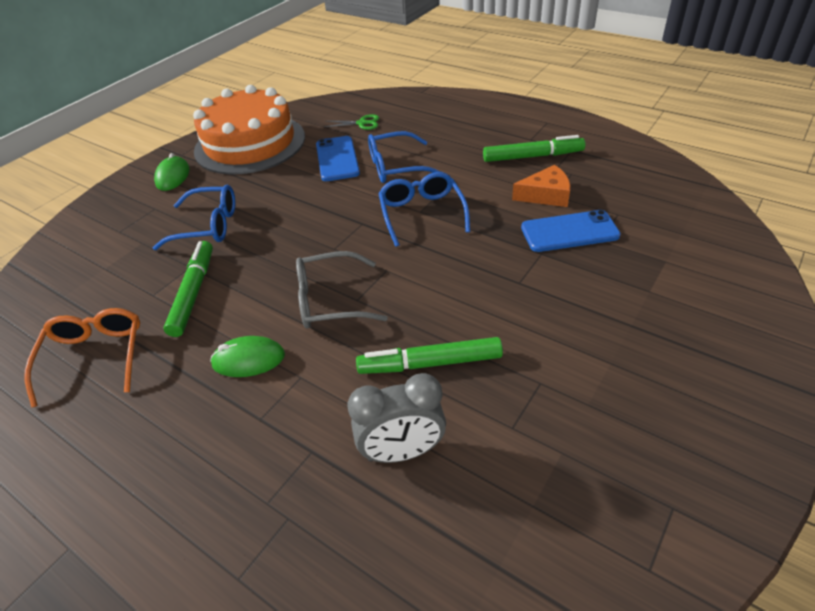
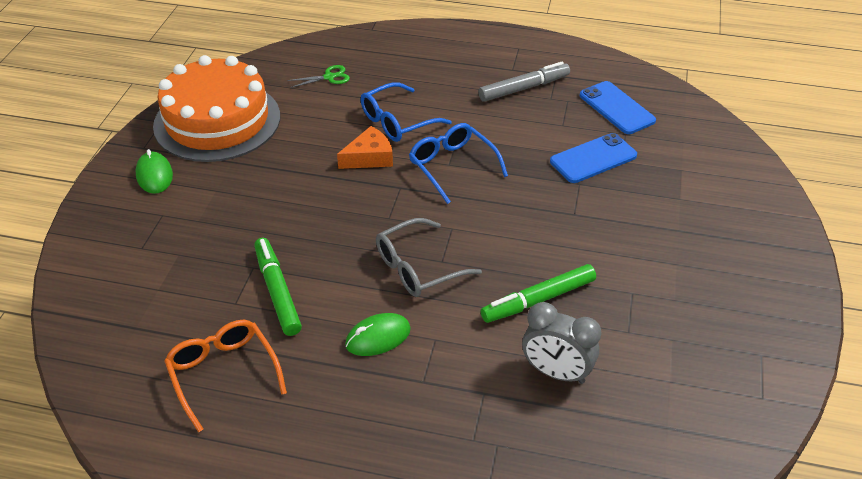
camera: 25 degrees left, 0 degrees up
blue glasses [153,185,235,250] -> none
blue phone [316,136,360,181] -> blue phone moved to [580,81,656,134]
grey clock [348,373,446,463] -> grey clock turned 60 degrees clockwise [522,302,601,384]
green marker [483,135,585,162] -> grey marker [478,62,570,102]
orange cheese [512,165,570,207] -> orange cheese moved to [337,126,393,169]

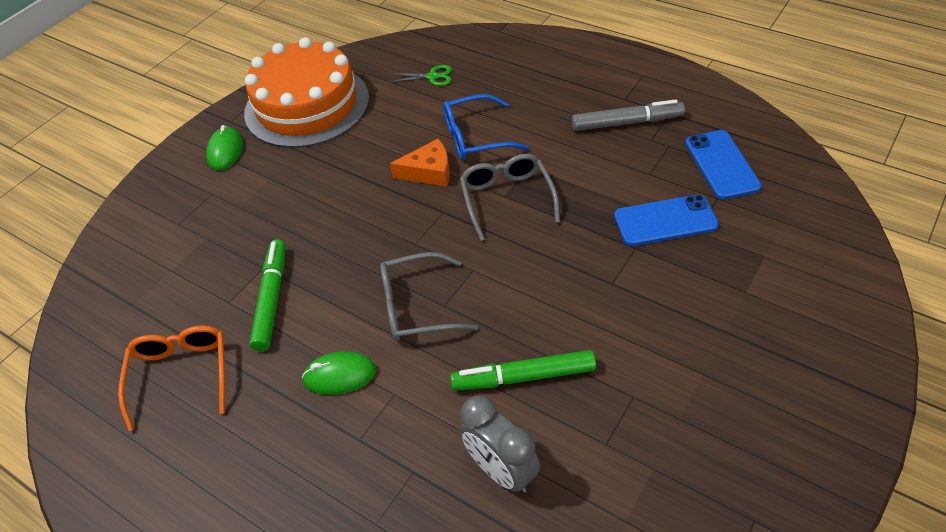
camera: 25 degrees right, 5 degrees up
blue glasses [409,123,508,204] -> grey glasses [460,154,560,241]

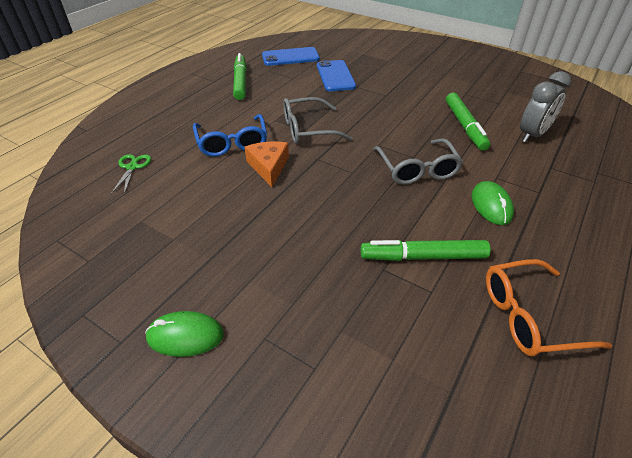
camera: 95 degrees left, 5 degrees down
orange cake [244,37,369,148] -> none
grey marker [572,99,685,131] -> green marker [233,53,247,100]

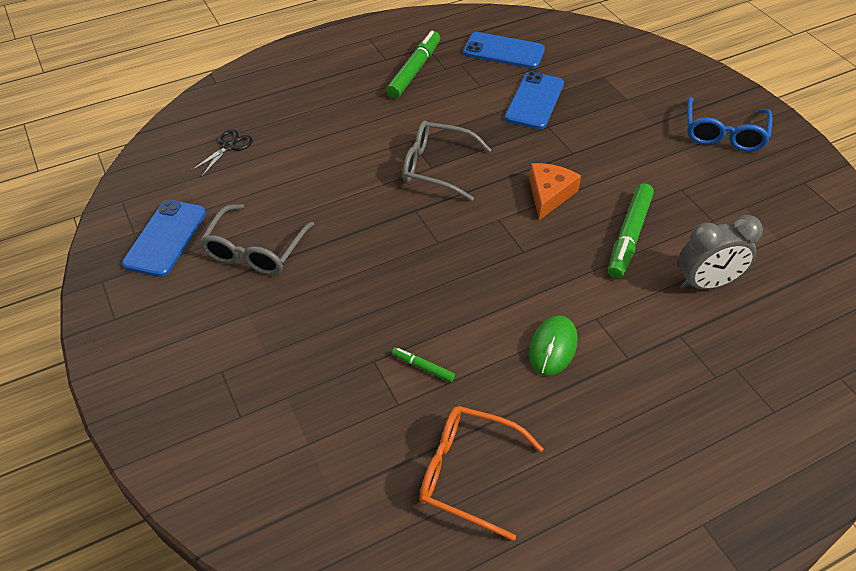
camera: 30 degrees right, 5 degrees up
green scissors [111,154,151,194] -> black scissors [192,129,253,176]
green mouse [145,311,224,357] -> none
blue glasses [193,114,267,157] -> blue glasses moved to [687,97,772,152]
orange cheese [245,141,289,187] -> orange cheese moved to [529,163,581,220]
green marker [361,240,491,261] -> green marker [392,347,455,382], size x0.48
grey glasses [374,138,463,184] -> grey glasses moved to [200,204,314,275]
none -> blue phone [122,200,206,277]

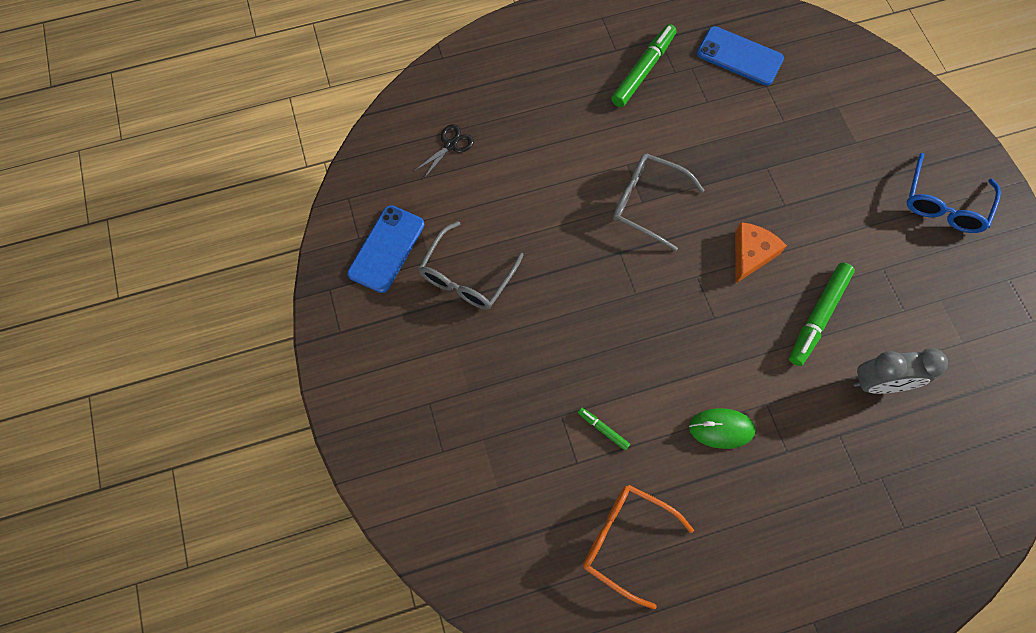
camera: 10 degrees right, 20 degrees up
blue phone [505,71,564,129] -> none
green mouse [529,315,577,376] -> green mouse turned 60 degrees clockwise [689,408,756,449]

